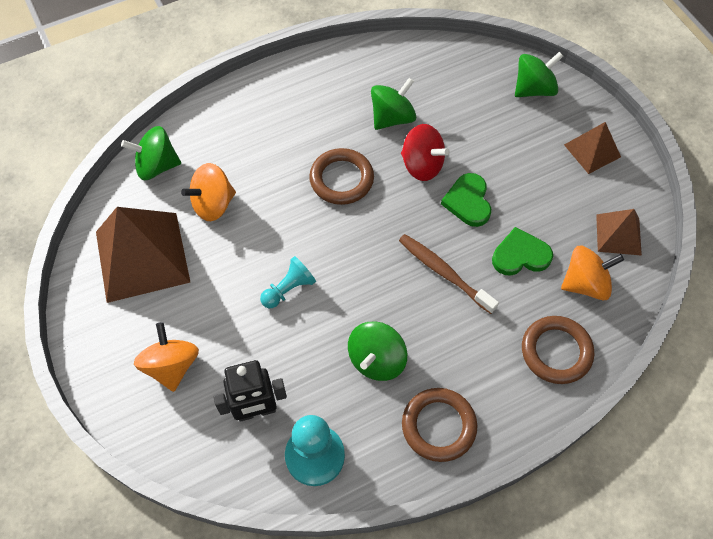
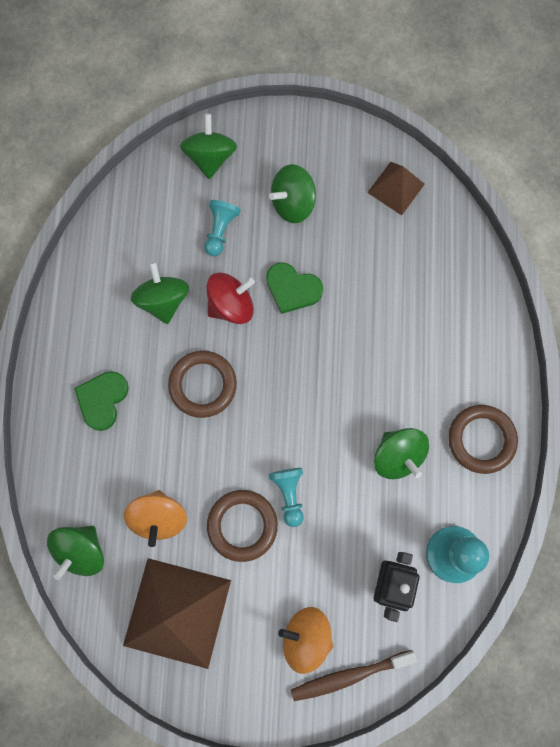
camera: 60 degrees left, 15 degrees up
brown toothbrush [399,234,499,314] -> brown toothbrush moved to [291,650,418,701]
green heart [492,227,553,276] -> green heart moved to [74,371,129,431]
brown ring [522,316,594,384] -> brown ring moved to [207,490,278,562]
orange spinning top [561,246,624,300] -> none
brown pyramid [564,122,621,174] -> none
none -> turquoise pawn [204,200,241,257]
none -> green spinning top [269,164,316,223]

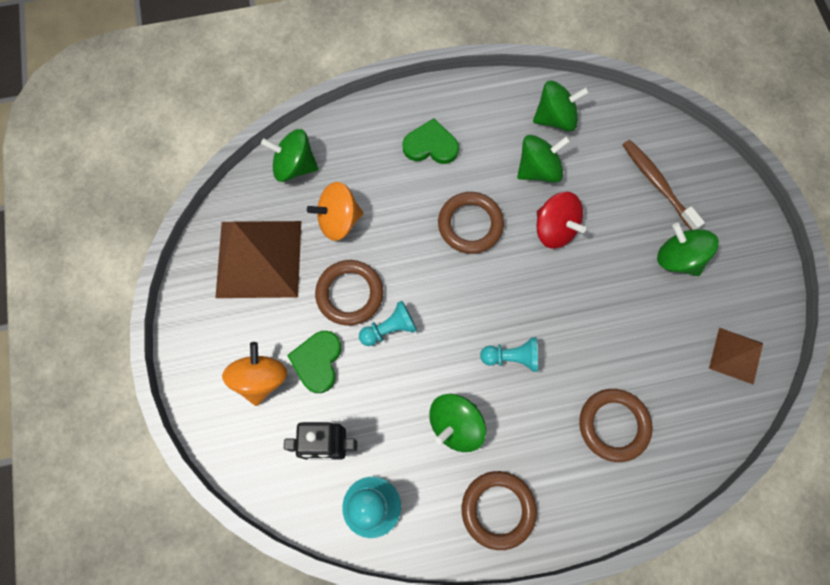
camera: 75 degrees right, 5 degrees down
green spinning top [180,114,237,179] -> green spinning top moved to [533,80,590,131]
turquoise pawn [204,200,241,257] -> turquoise pawn moved to [480,337,538,372]
green heart [266,262,323,314] -> green heart moved to [287,331,341,393]
brown toothbrush [291,650,418,701] -> brown toothbrush moved to [623,140,705,230]
none -> brown ring [579,389,653,462]

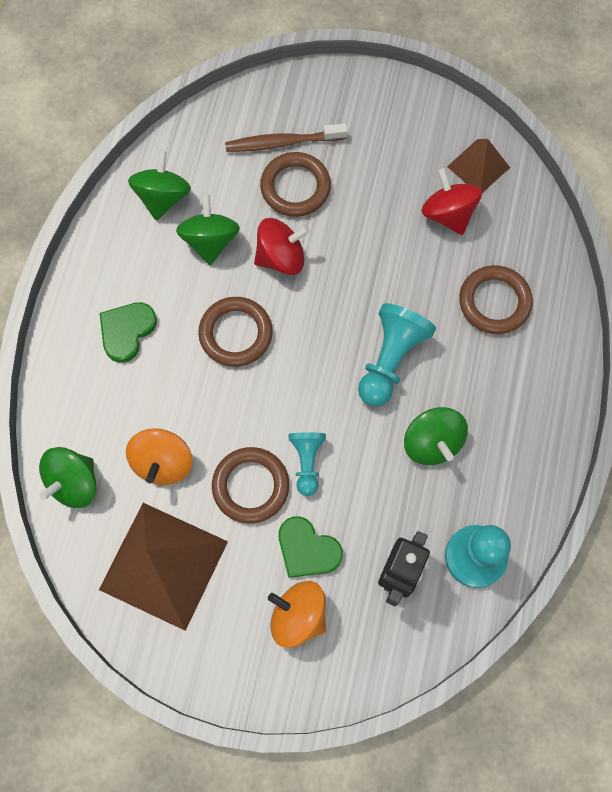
camera: 65 degrees left, 0 degrees up
brown ring [462,471,537,550] -> brown ring moved to [260,152,331,217]
turquoise pawn [480,337,538,372] -> turquoise pawn [358,303,436,407], size x1.62
green spinning top [657,223,719,276] -> none
none -> red spinning top [421,168,482,235]

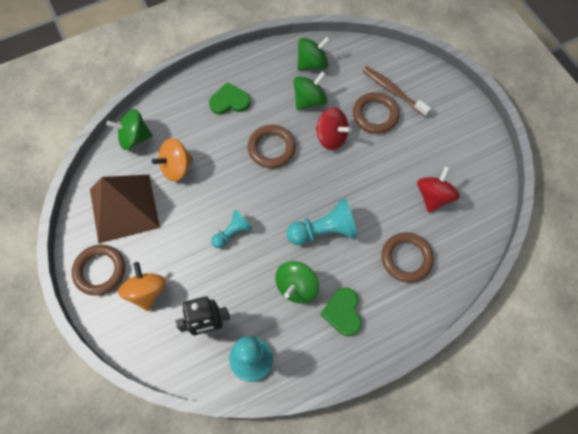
camera: 50 degrees right, 5 degrees down
brown ring [212,447,289,523] -> brown ring moved to [72,245,125,296]
green heart [279,516,343,578] -> green heart moved to [320,288,362,336]
brown pyramid [447,139,510,193] -> none

